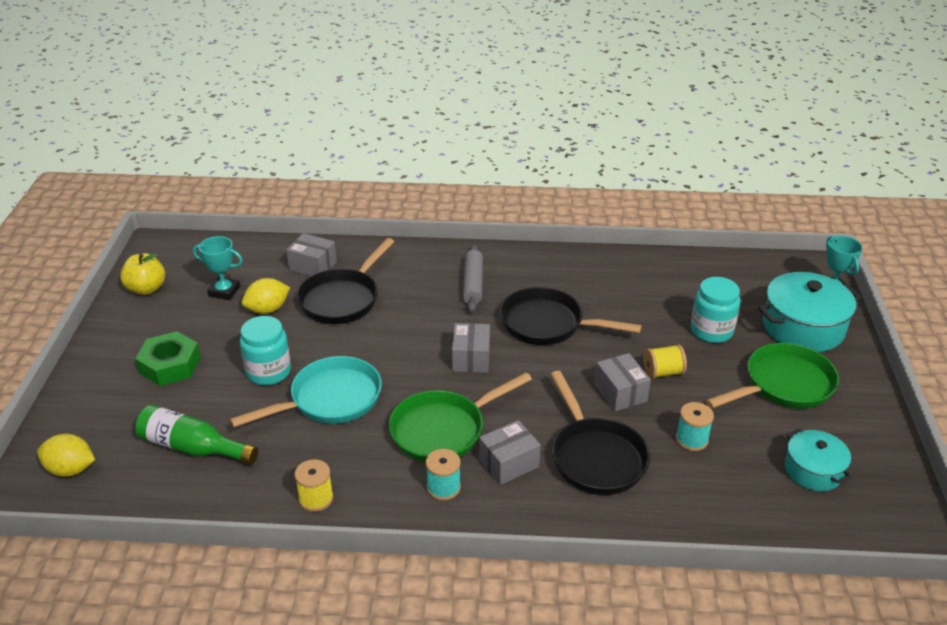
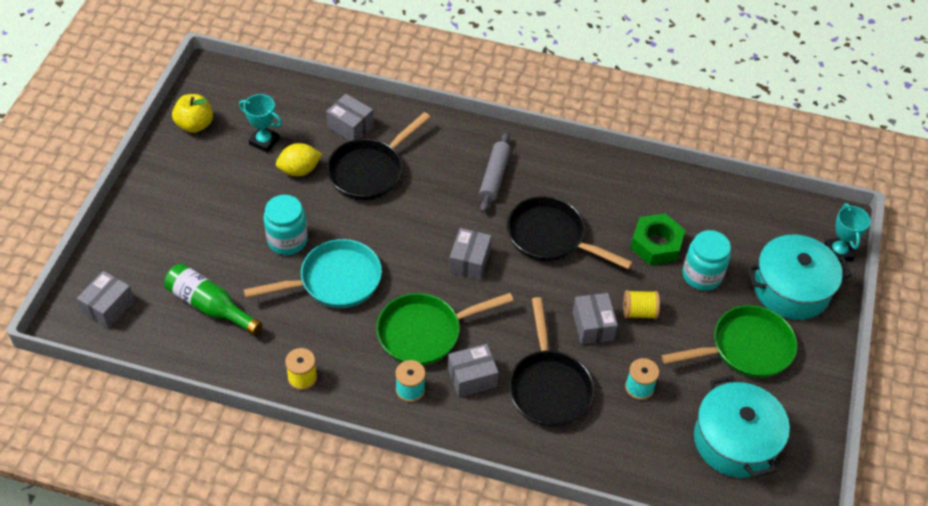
camera: 10 degrees right, 15 degrees up
yellow lemon [37,434,95,477] -> grey box [77,271,135,329]
green nut [135,331,201,386] -> green nut moved to [630,213,685,265]
turquoise pot [785,429,852,491] -> turquoise pot [694,376,790,478], size x1.66

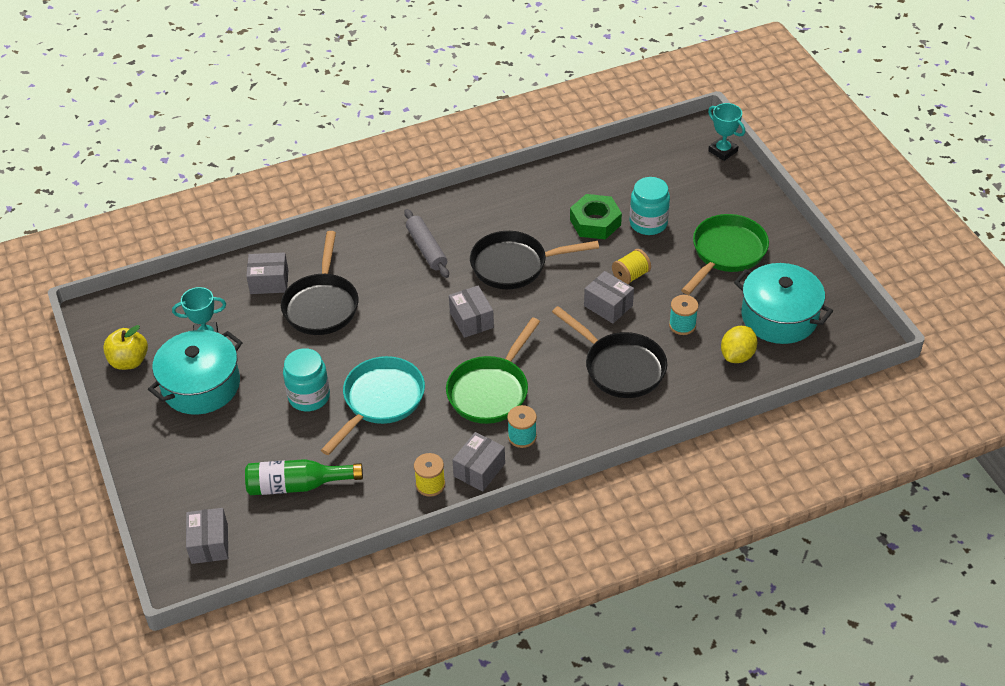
camera: 35 degrees left, 5 degrees down
yellow lemon [276,143,322,176] -> yellow lemon moved to [721,326,757,363]
grey box [448,344,499,397] -> grey box moved to [452,432,505,491]
turquoise pot [747,235,851,320] -> turquoise pot moved to [148,330,243,415]

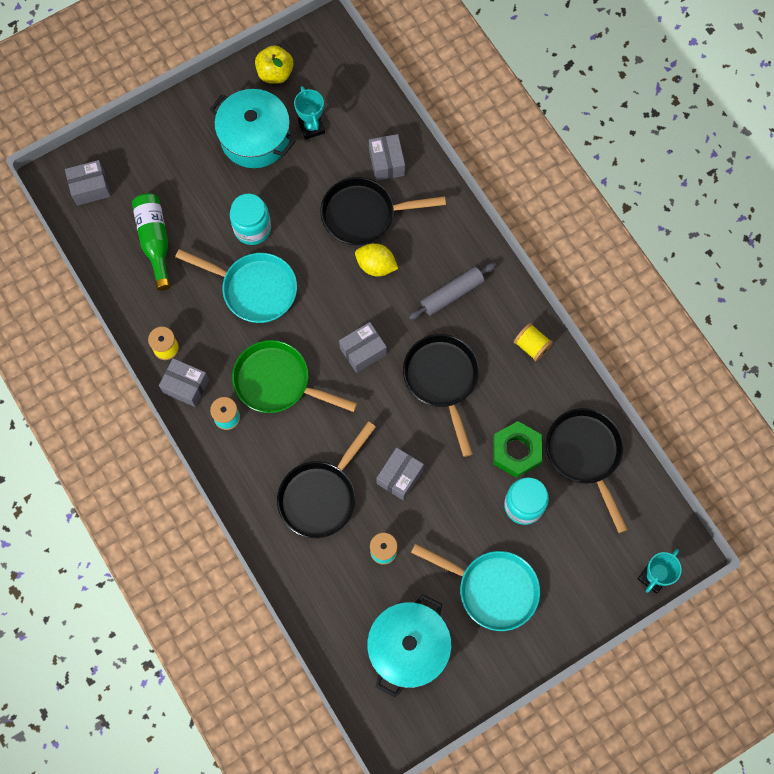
camera: 80 degrees right, 25 degrees up
yellow spool [612,249,651,284] -> yellow spool moved to [514,323,553,361]
green pan [681,214,769,295] -> turquoise pan [411,544,540,631]
yellow lemon [721,326,757,363] -> yellow lemon moved to [355,243,398,276]
none -> black pan [546,408,628,533]

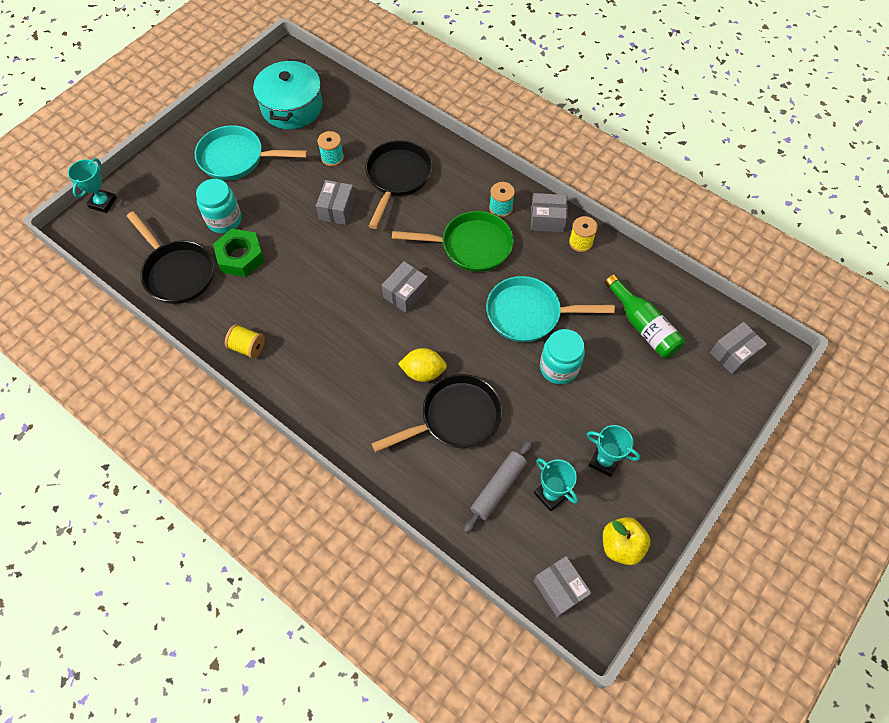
camera: 160 degrees right, 10 degrees down
turquoise pot [210,89,296,168] -> turquoise trophy [587,425,640,477]
grey box [369,134,405,181] -> grey box moved to [534,556,592,618]
black pan [403,334,479,457] -> none
grey rolling pin [409,263,496,320] -> grey rolling pin moved to [464,440,533,533]

